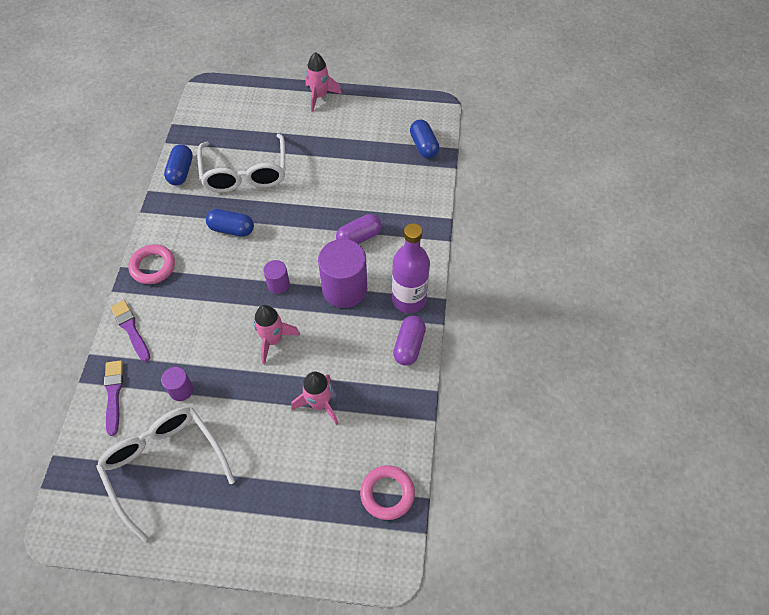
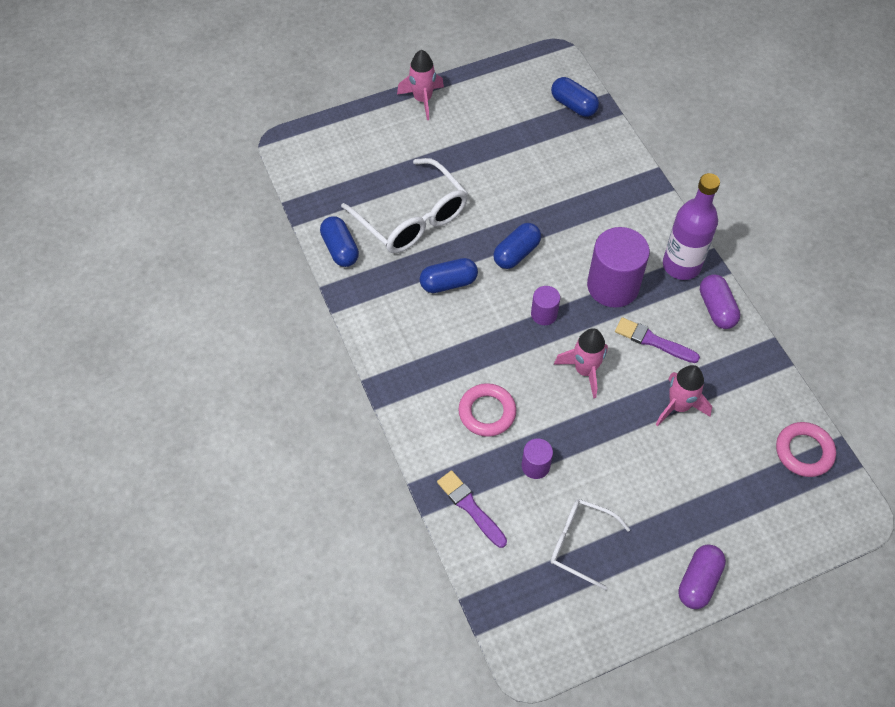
camera: 30 degrees left, 0 degrees up
white glasses [96,407,235,542] -> white glasses [550,499,630,590], size x0.61
purple brush [111,300,151,362] -> purple brush moved to [615,317,700,363]
pink ring [128,244,175,284] -> pink ring moved to [458,383,516,437]
purple capsule [336,214,382,244] -> purple capsule moved to [678,544,726,609]
none -> blue capsule [493,223,541,269]

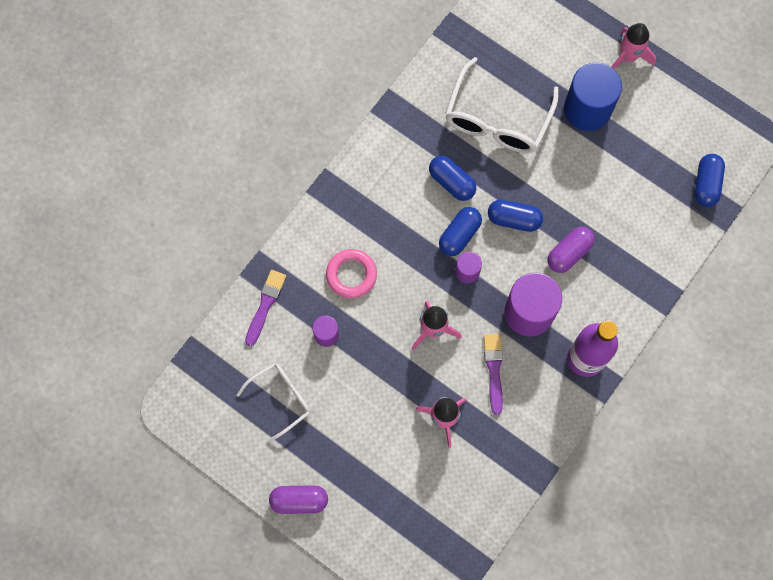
camera: 60 degrees right, 15 degrees up
blue capsule [320,216,359,267] -> blue capsule moved to [439,207,482,256]
white glasses [550,499,630,590] -> white glasses turned 60 degrees clockwise [236,363,311,442]
purple capsule [700,274,740,329] -> purple capsule moved to [548,227,595,273]
pink ring [776,422,836,477] -> none
none -> blue cylinder [564,63,622,131]

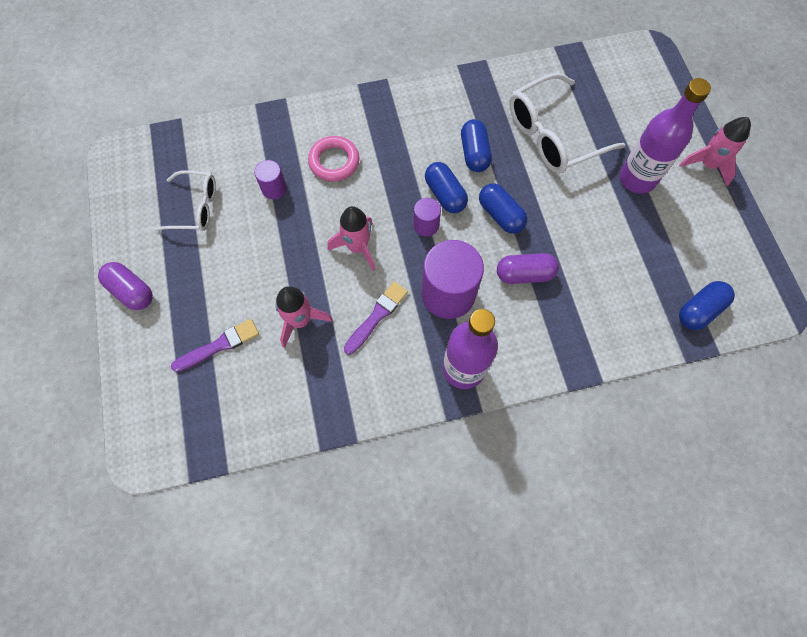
camera: 40 degrees right, 5 degrees down
purple brush [245,270,286,346] -> purple brush moved to [171,319,259,372]
blue capsule [439,207,482,256] -> blue capsule turned 75 degrees clockwise [425,162,468,213]
blue cylinder [564,63,622,131] -> purple bottle [620,78,711,194]

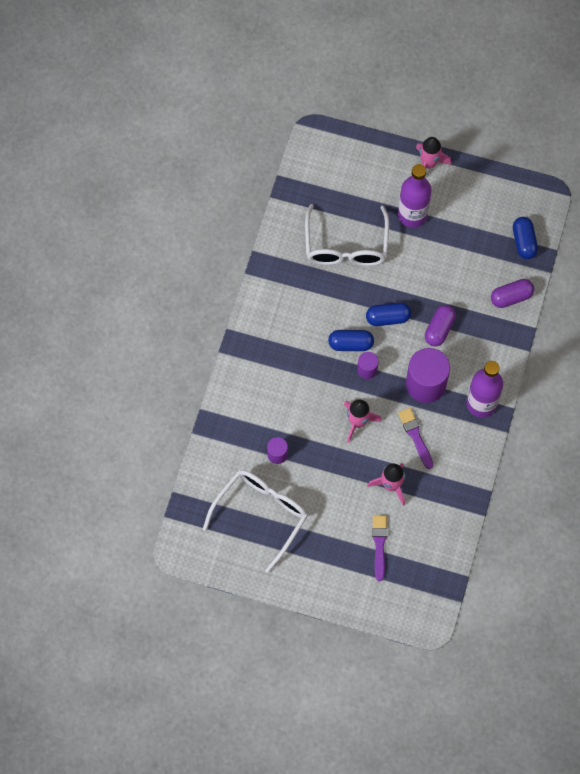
camera: 60 degrees left, 0 degrees up
purple capsule [98,262,153,310] -> purple capsule moved to [491,279,534,308]
white glasses [154,170,216,231] -> white glasses [203,470,307,573], size x1.65
pink ring [308,136,360,182] -> none
blue capsule [461,119,492,172] -> none

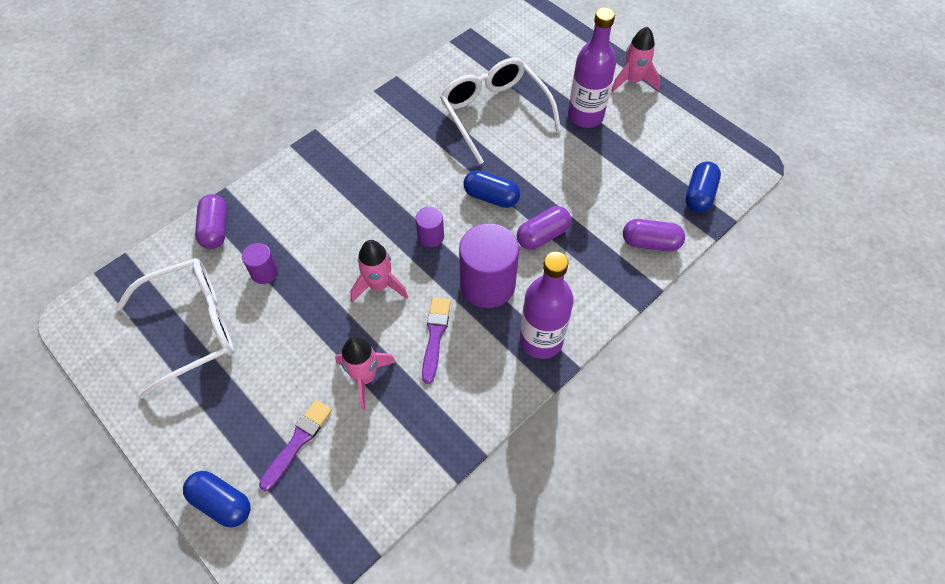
camera: 30 degrees right, 10 degrees down
white glasses [305,204,389,266] -> white glasses turned 120 degrees clockwise [440,58,561,165]
blue capsule [328,330,374,351] -> blue capsule moved to [183,471,251,527]
none -> purple capsule [195,194,227,249]

